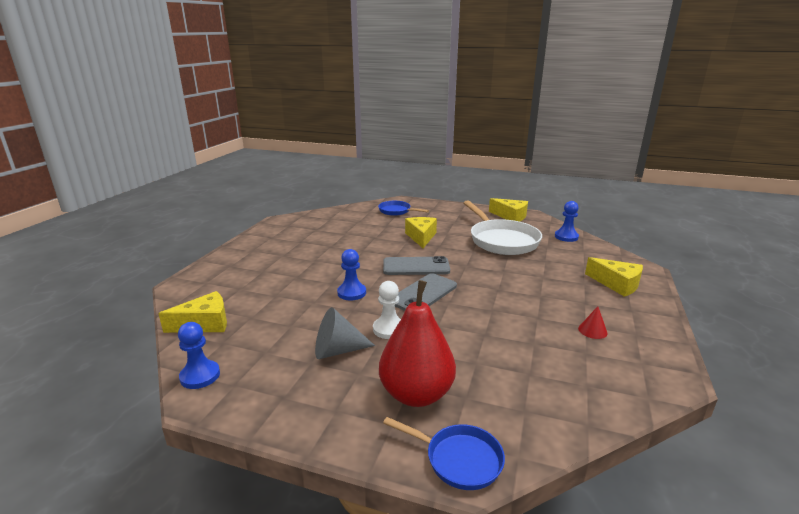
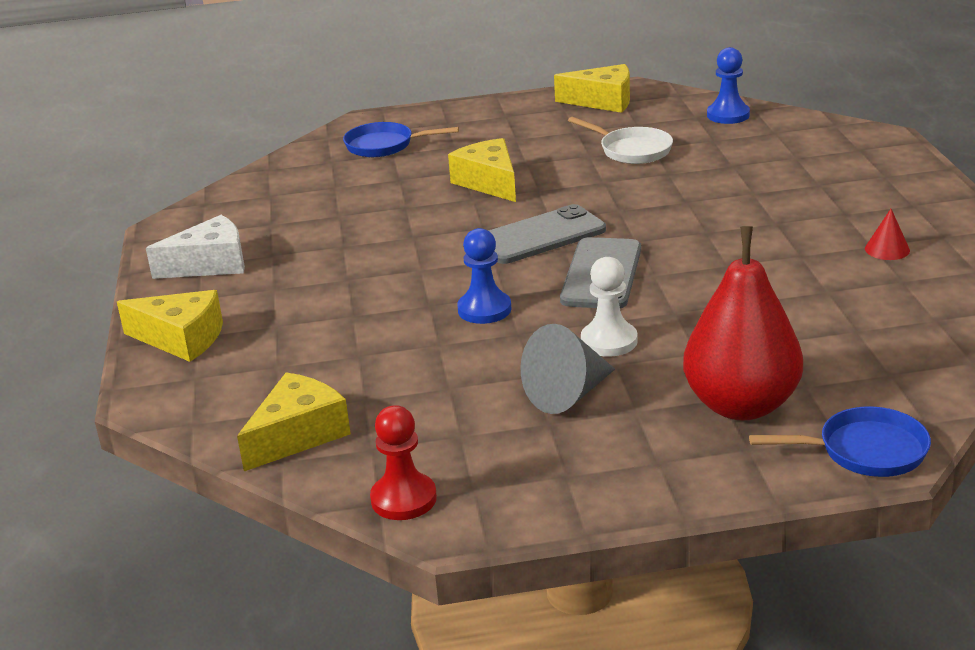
camera: 25 degrees left, 5 degrees up
blue pawn [178,322,220,389] -> red pawn [370,405,437,520]
white pan [464,201,542,255] -> white pan [568,117,673,164], size x0.54
yellow cheese [585,257,643,297] -> yellow cheese moved to [117,290,223,362]
none -> white cheese [146,215,245,279]

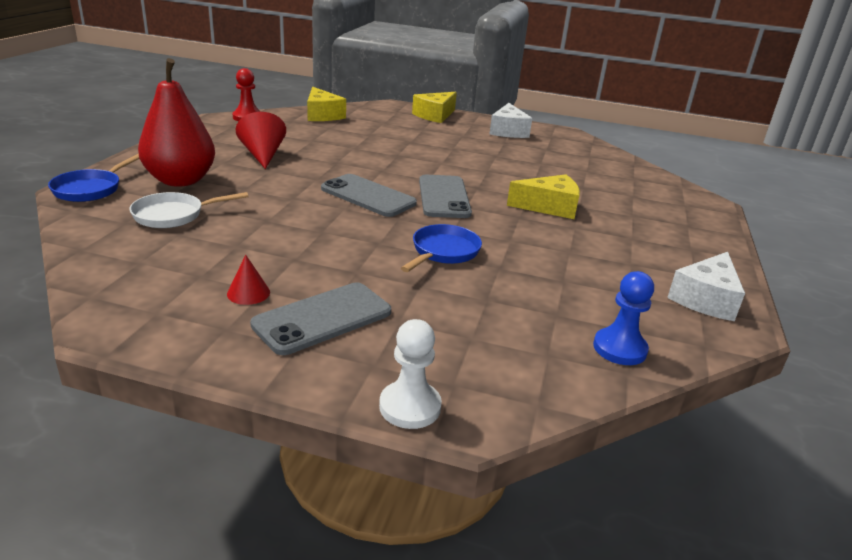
camera: 110 degrees right, 0 degrees up
blue pan [343,122,459,157] -> blue pan moved to [401,224,482,272]
blue pawn [457,228,511,324] -> none
grey cone [520,324,615,414] -> red cone [236,112,286,169]
yellow cheese [554,64,630,113] -> white cheese [667,252,745,321]
white pan [568,117,673,164] -> white pan moved to [129,192,248,228]
white pawn [581,257,638,357] -> white pawn moved to [379,319,442,429]
none -> grey phone [250,282,391,355]

